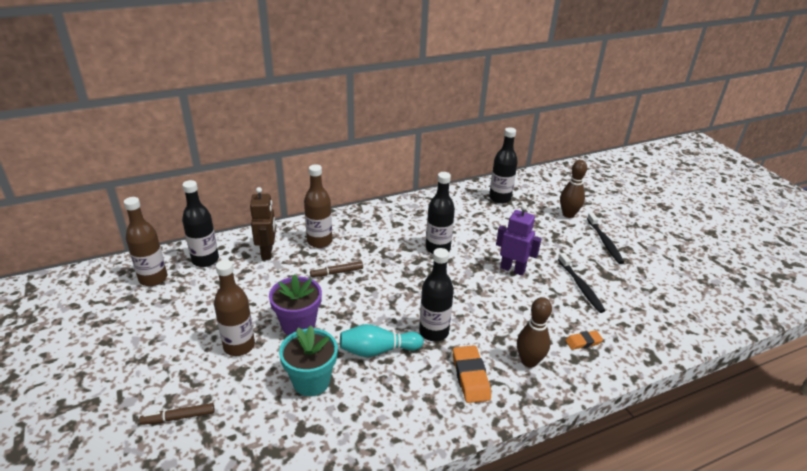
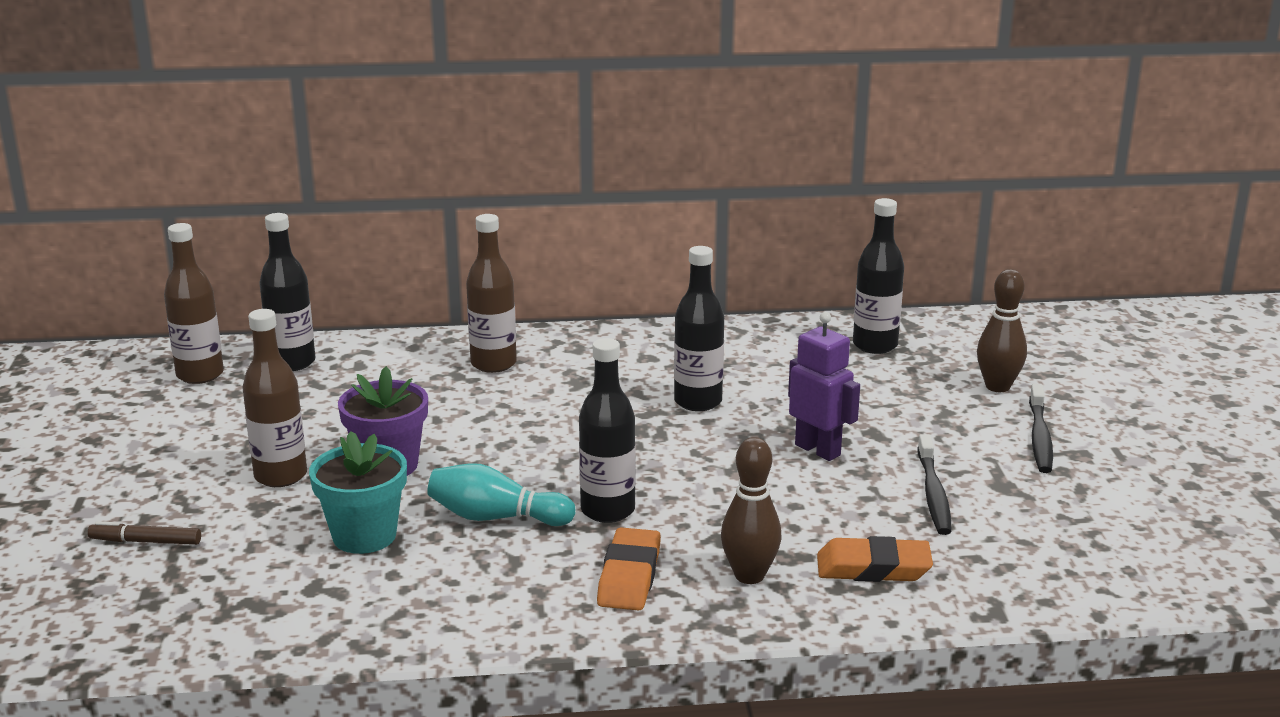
camera: 20 degrees right, 10 degrees down
brown robot [250,187,276,260] -> none
brown marker [310,261,363,277] -> none
orange eraser [565,330,603,350] -> orange eraser [817,536,933,582], size x1.68

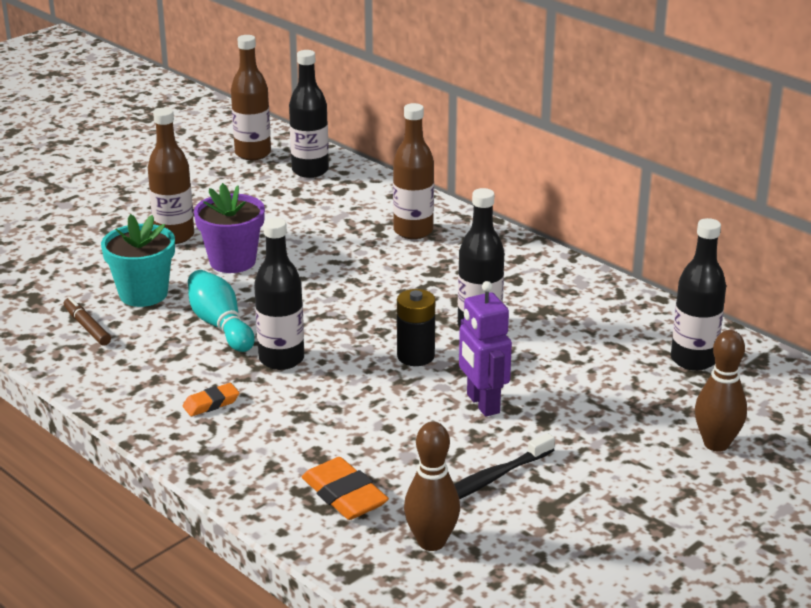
camera: 50 degrees right, 5 degrees up
brown marker [88,521,201,545] -> brown marker moved to [64,297,111,346]
orange eraser [597,527,661,610] -> orange eraser [182,383,239,416], size x0.59
brown bowling pin [721,437,782,584] -> brown bowling pin moved to [404,422,460,551]
purple robot [788,312,860,461] -> purple robot turned 150 degrees clockwise [459,281,512,417]
black toothbrush [1029,384,1053,473] -> none
none -> black battery [397,289,435,366]

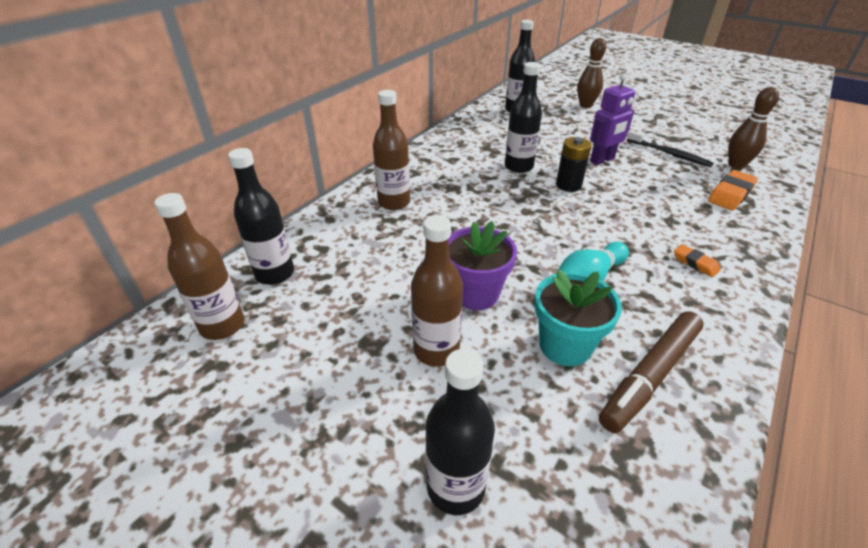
camera: 100 degrees left, 10 degrees up
brown marker [64,297,111,346] -> brown marker [599,311,704,433], size x1.84
black bottle [254,218,304,370] -> black bottle moved to [425,349,495,515]

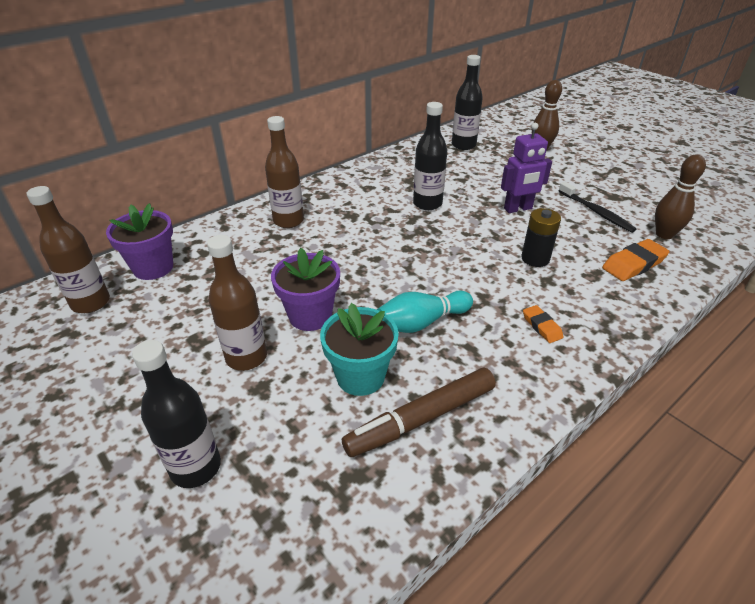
camera: 15 degrees right, 0 degrees up
black bottle [228,148,294,285] -> purple flower pot [106,203,173,280]
black battery [556,137,592,192] -> black battery moved to [521,208,561,267]

